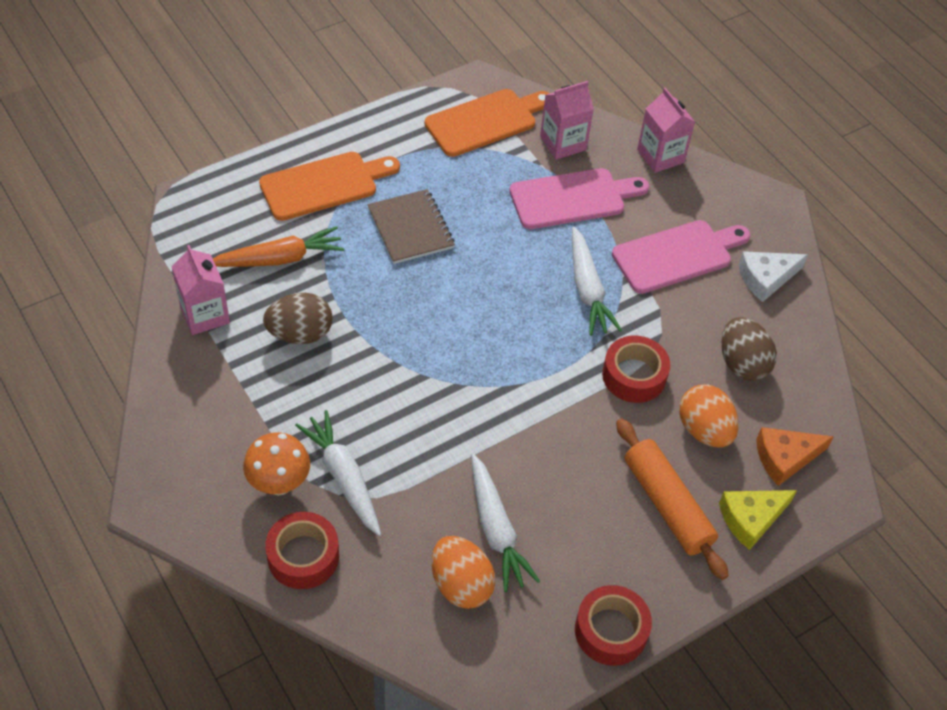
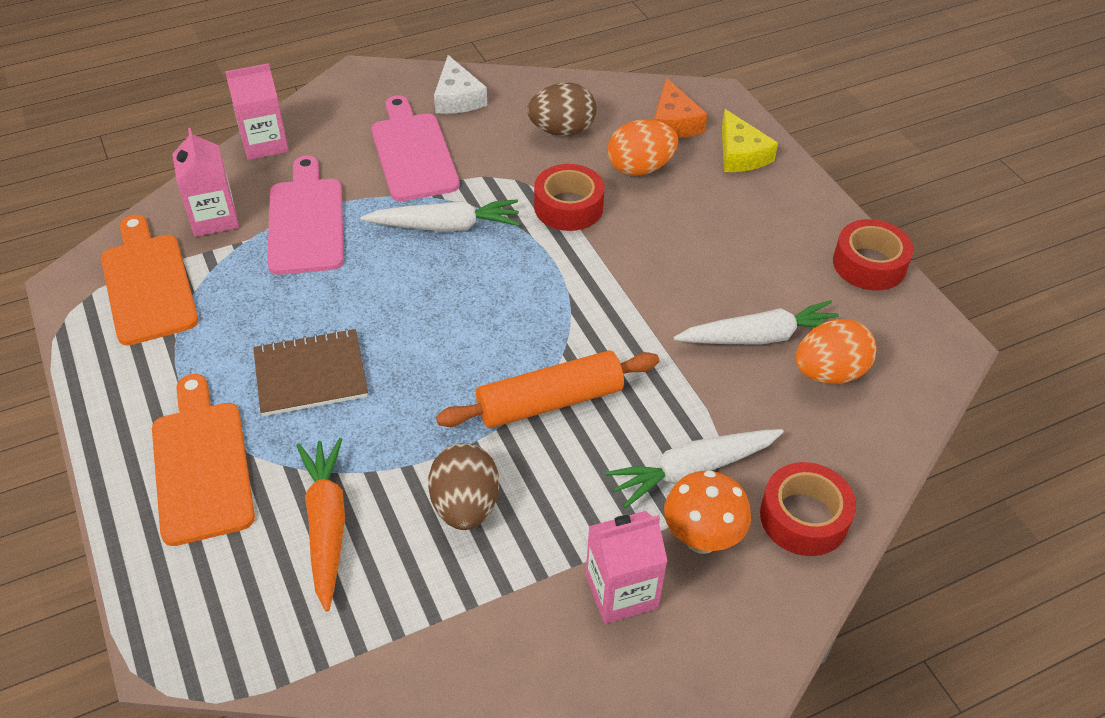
camera: 80 degrees left, 5 degrees down
pink carton [171,245,230,335] -> pink carton moved to [586,511,668,624]
orange rolling pin [616,419,729,580] -> orange rolling pin moved to [436,350,659,428]

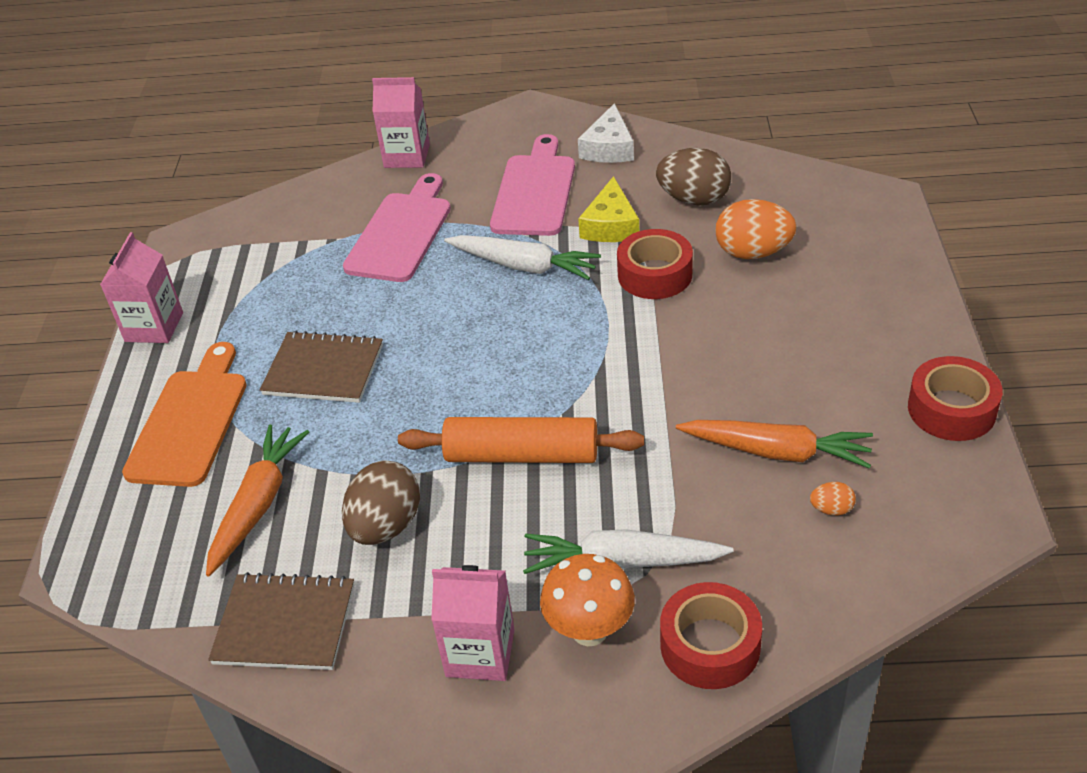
camera: 30 degrees right, 5 degrees down
orange cutting board [101,215,198,346] -> none
pink carton [172,128,239,237] -> pink carton moved to [100,232,183,343]
orange cheese [654,78,707,138] -> none
white carrot [674,300,839,345] -> orange carrot [676,420,873,469]
yellow cheese [722,109,778,172] -> yellow cheese moved to [578,176,639,242]
orange egg [796,319,877,384] -> orange egg [810,482,856,516], size x0.46
none -> brown notebook [208,572,354,670]

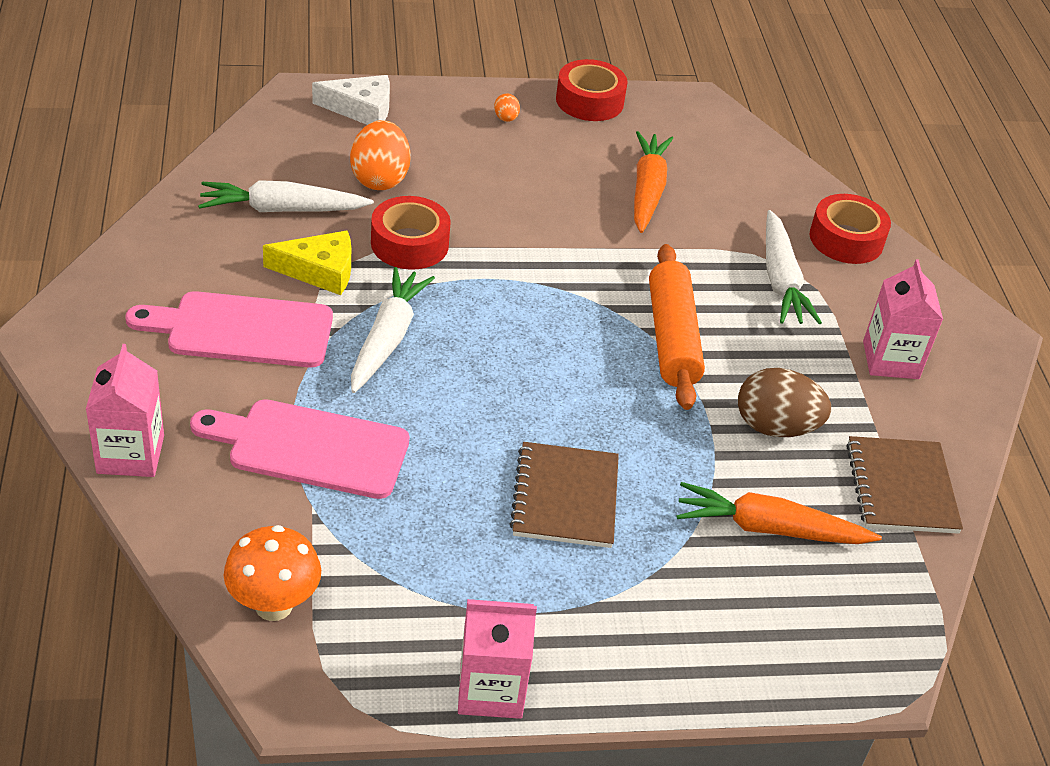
camera: 105 degrees left, 0 degrees up
orange cutting board [122,342,247,487] -> none
orange mushroom [540,554,635,646] -> orange mushroom moved to [224,525,321,621]
white cheese [578,103,634,163] -> white cheese moved to [312,75,390,125]
brown egg [656,148,731,206] -> white carrot [198,180,374,212]
orange egg [810,482,856,516] -> orange egg moved to [494,93,520,122]

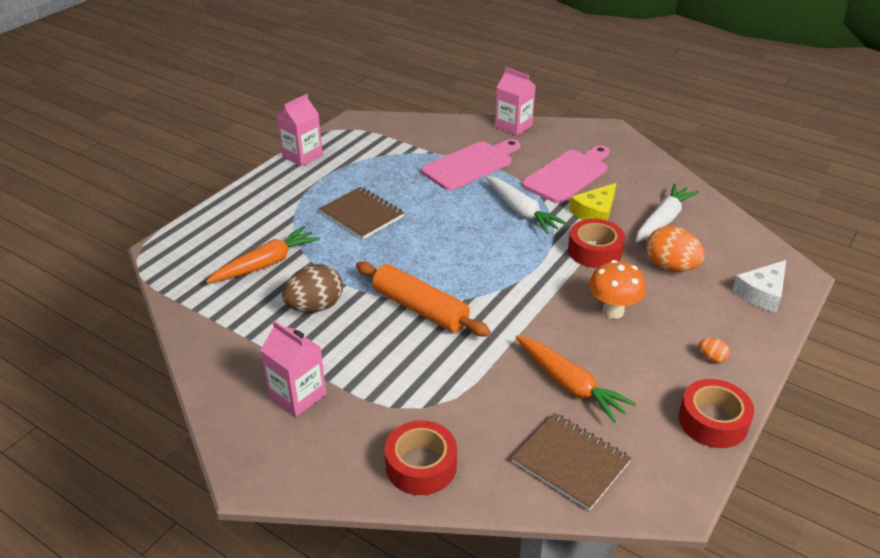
camera: 135 degrees right, 5 degrees down
orange mushroom [224,525,321,621] -> orange mushroom moved to [589,260,646,319]
white carrot [766,210,822,324] -> none
brown notebook [846,436,963,534] -> brown notebook moved to [512,413,631,511]

